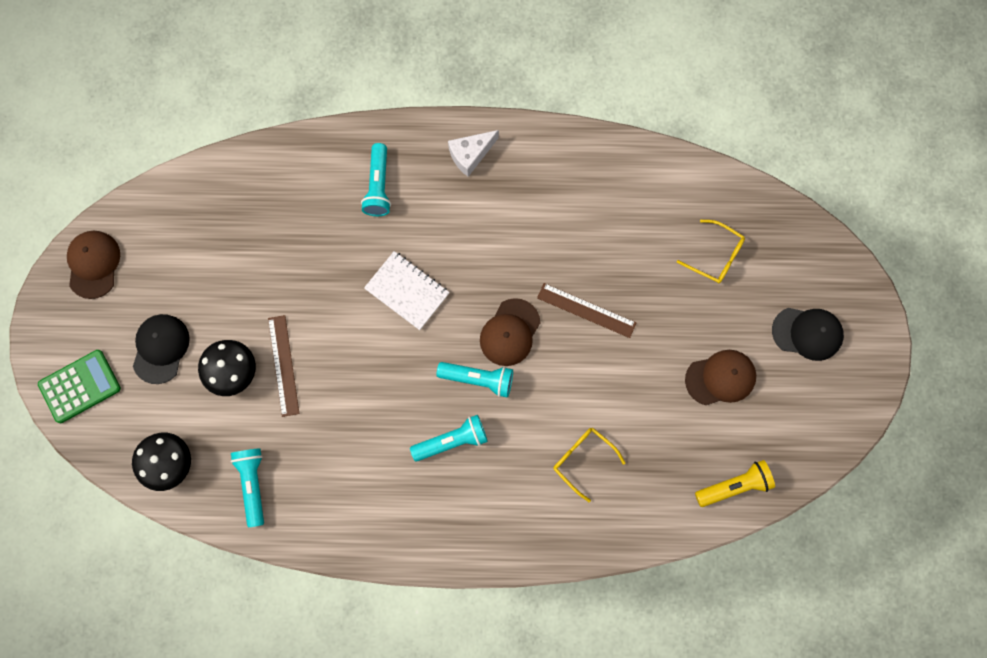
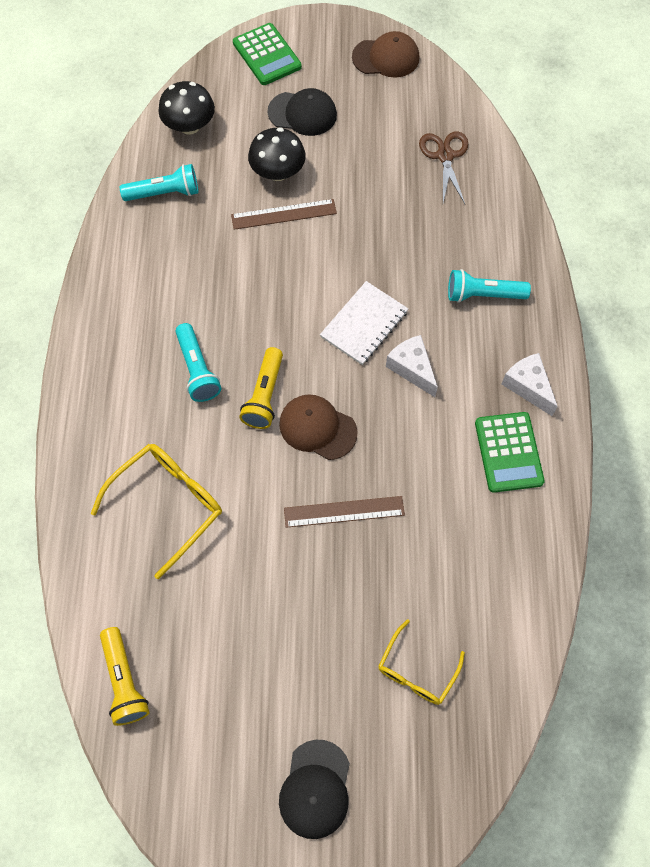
camera: 90 degrees right, 10 degrees down
turquoise flashlight [437,362,513,398] -> yellow flashlight [239,347,283,429]
brown ruler [537,283,636,338] -> brown ruler turned 60 degrees clockwise [284,496,405,528]
yellow glasses [553,428,626,502] -> yellow glasses [91,444,222,579], size x1.59
brown cap [685,350,756,405] -> none
none -> white cheese [386,335,438,397]
none -> brown scissors [419,131,468,204]
none -> green calculator [475,412,545,493]

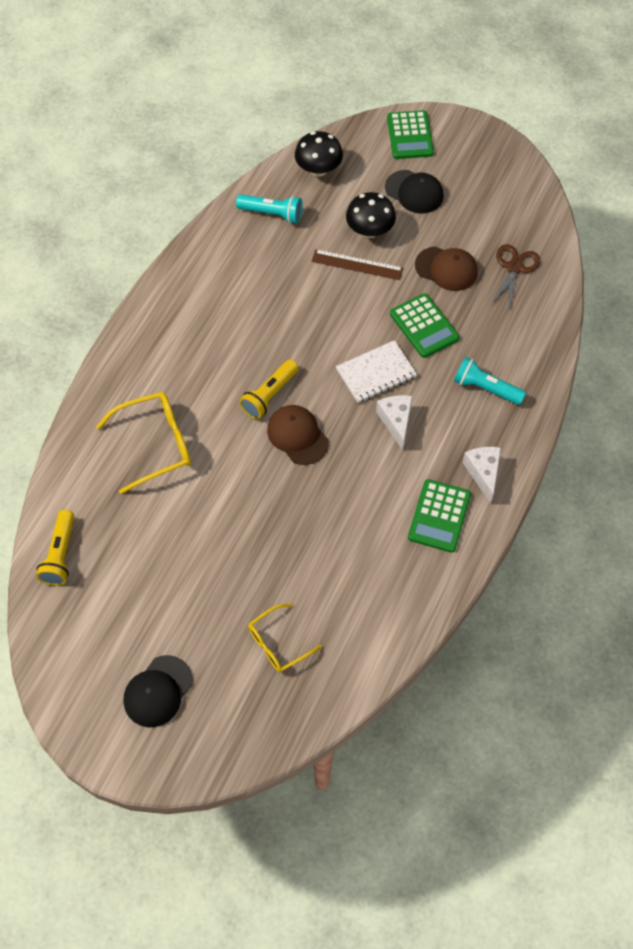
camera: 25 degrees right, 5 degrees down
turquoise flashlight [175,323,221,402] -> none
brown ruler [284,496,405,528] -> none
brown cap [352,31,419,78] -> brown cap moved to [415,247,478,291]
none -> green calculator [390,293,459,358]

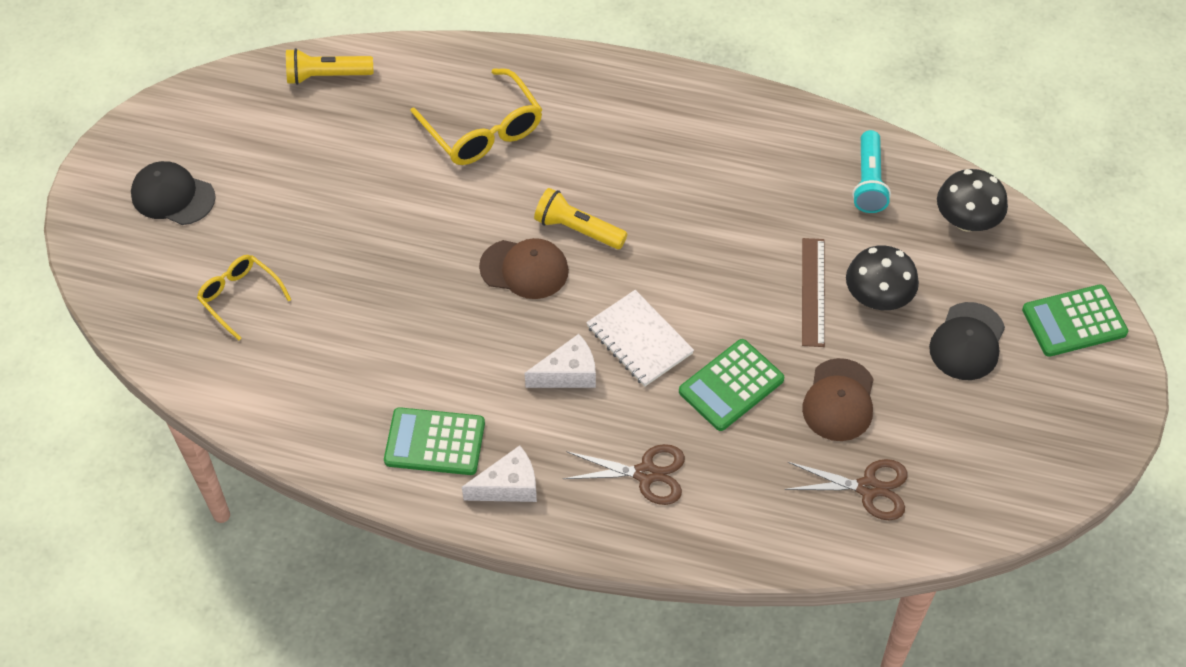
camera: 80 degrees right, 5 degrees down
brown cap [267,405,329,465] -> brown cap turned 60 degrees clockwise [479,238,569,299]
turquoise flashlight [454,357,526,405] -> brown scissors [563,444,685,505]

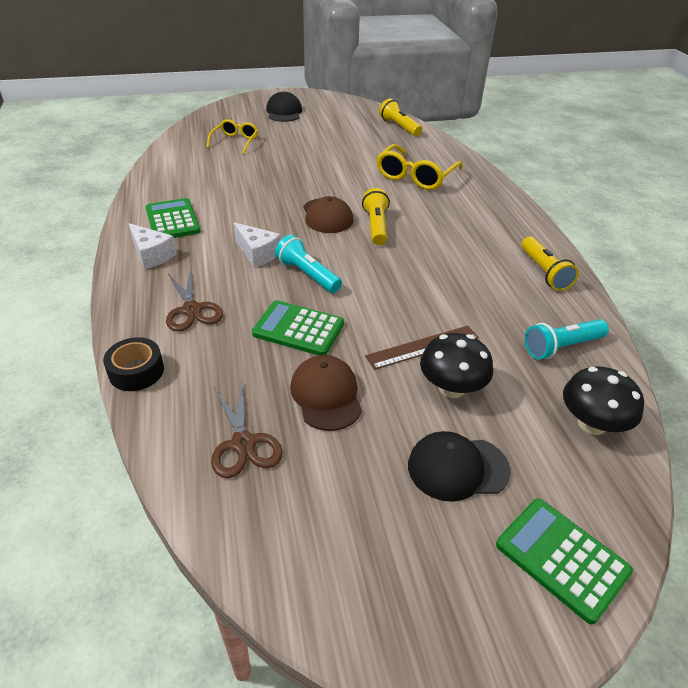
camera: 60 degrees right, 15 degrees down
white notebook [586,290,694,387] -> turquoise flashlight [275,235,342,293]
brown cap [802,358,874,441] -> brown cap turned 90 degrees clockwise [290,355,362,431]
none -> black tape [103,337,164,391]
none -> yellow flashlight [521,237,579,291]

